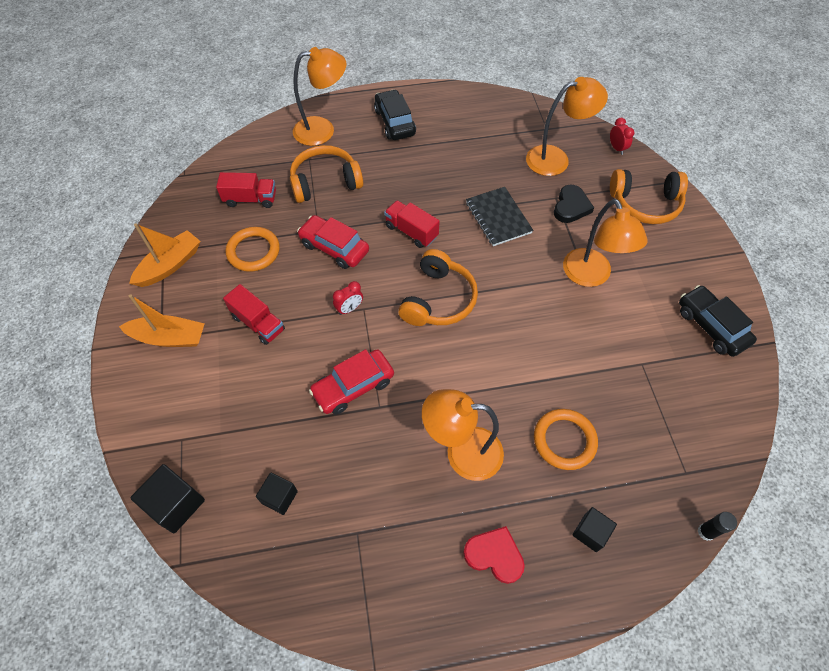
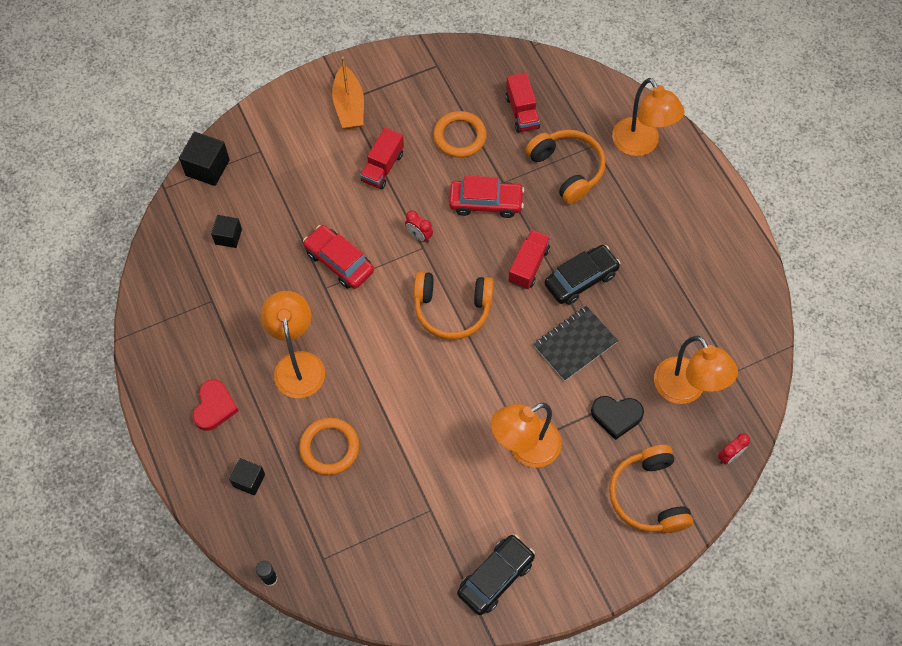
camera: 75 degrees right, 5 degrees up
orange boat [129,223,200,287] -> none
red car [297,215,369,269] -> red car turned 75 degrees clockwise [449,176,524,218]
black car [374,89,416,140] -> black car moved to [545,245,620,305]

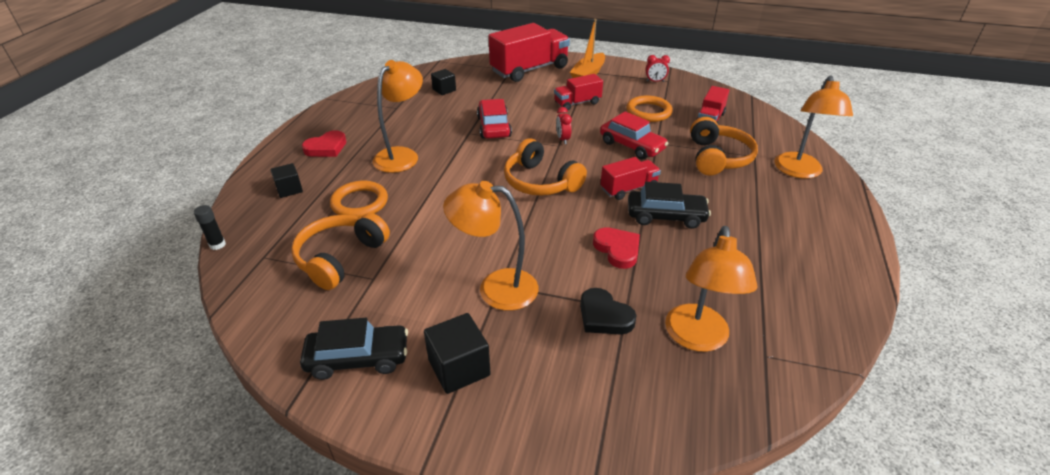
camera: 40 degrees right, 25 degrees down
black cube [179,132,230,186] -> black cube moved to [424,313,491,394]
black notebook [534,306,618,381] -> red heart [593,227,640,269]
orange headphones [609,445,693,533] -> orange headphones moved to [291,213,390,290]
red clock [718,433,750,465] -> red clock moved to [645,55,670,82]
none -> red truck [489,23,570,82]

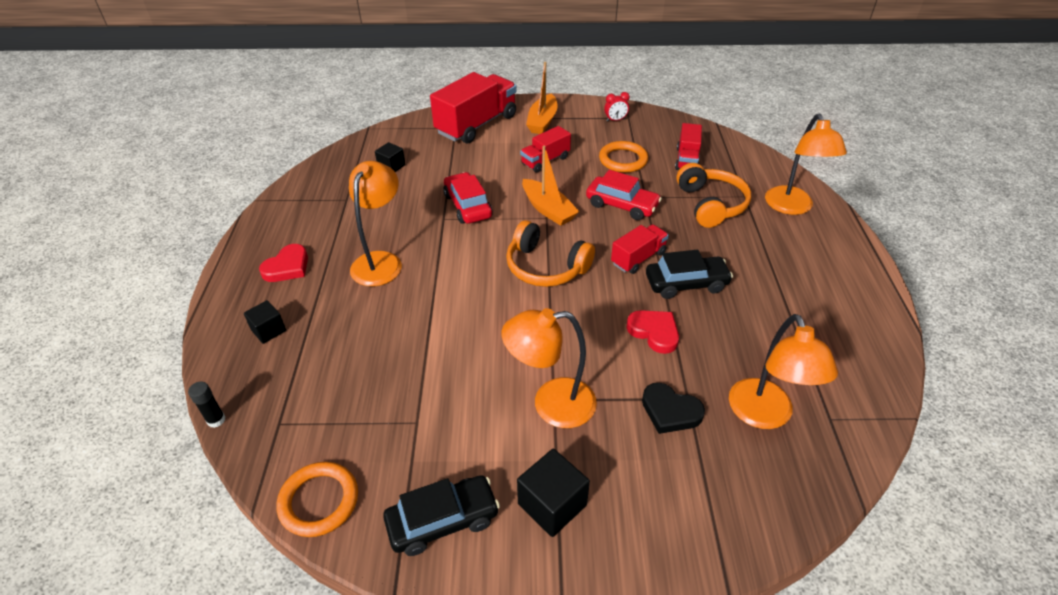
camera: 15 degrees left, 5 degrees up
orange headphones [291,213,390,290] -> none
orange ring [330,181,388,217] -> orange ring moved to [277,462,358,537]
red clock [556,107,572,144] -> orange boat [522,146,580,226]

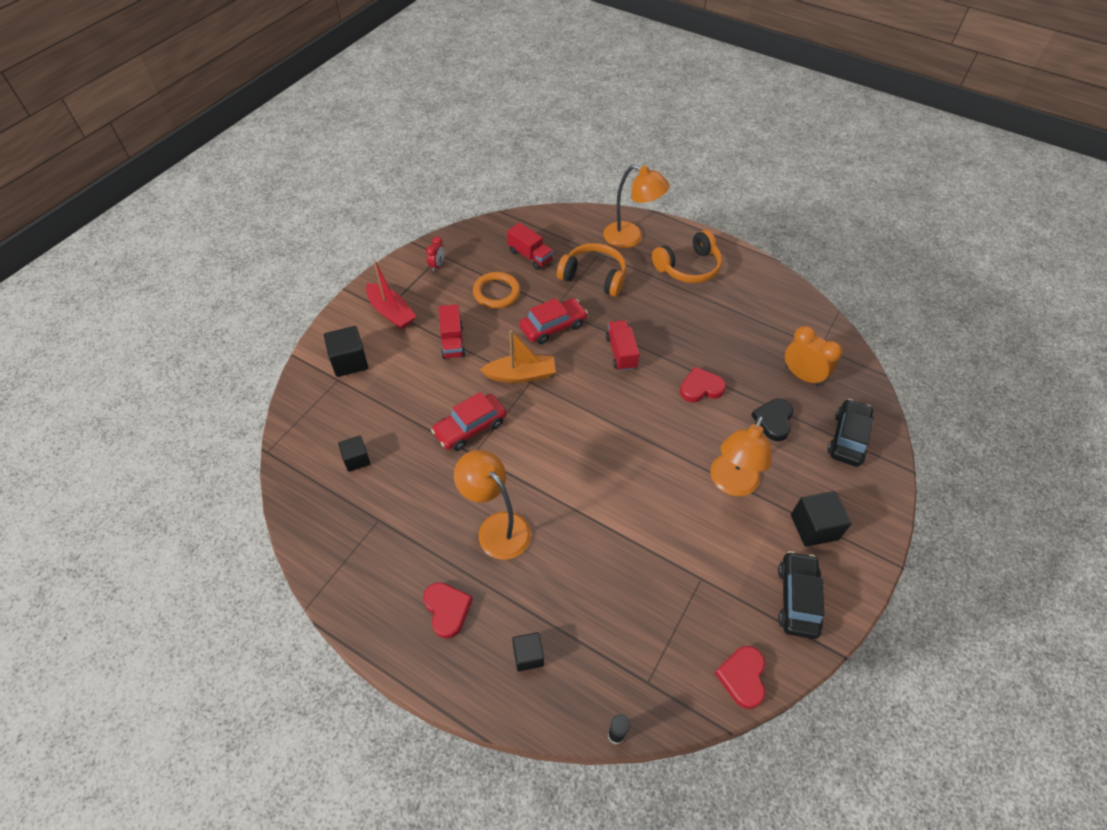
camera: 60 degrees left, 10 degrees up
orange ring [277,462,358,537] -> red heart [715,646,765,709]
red truck [430,72,516,144] -> black cube [324,326,368,377]
red car [443,172,493,224] -> red car turned 45 degrees counterclockwise [431,392,507,451]
orange headphones [506,220,595,287] -> orange headphones moved to [652,230,722,283]
orange boat [526,62,558,134] -> red boat [366,261,416,329]
black heart [642,383,705,434] -> black heart turned 135 degrees clockwise [751,399,793,441]
black car [646,250,733,299] -> black car moved to [827,399,874,467]
orange lamp [729,314,838,429] -> orange clock [785,326,843,386]

